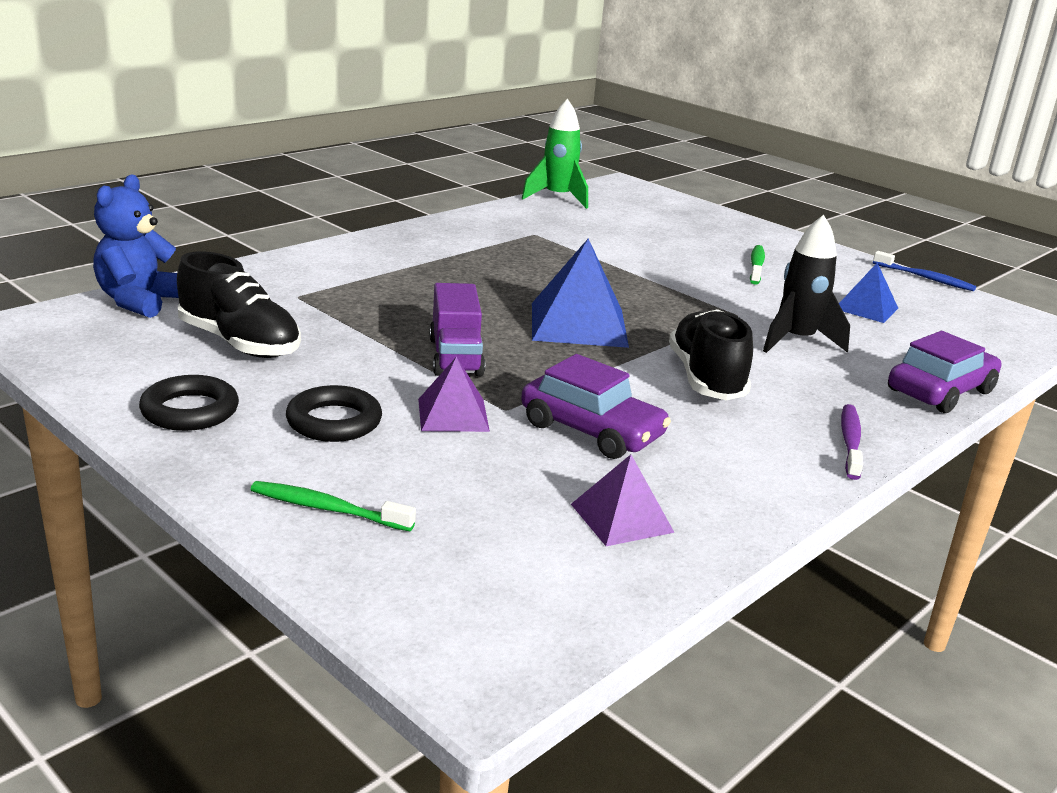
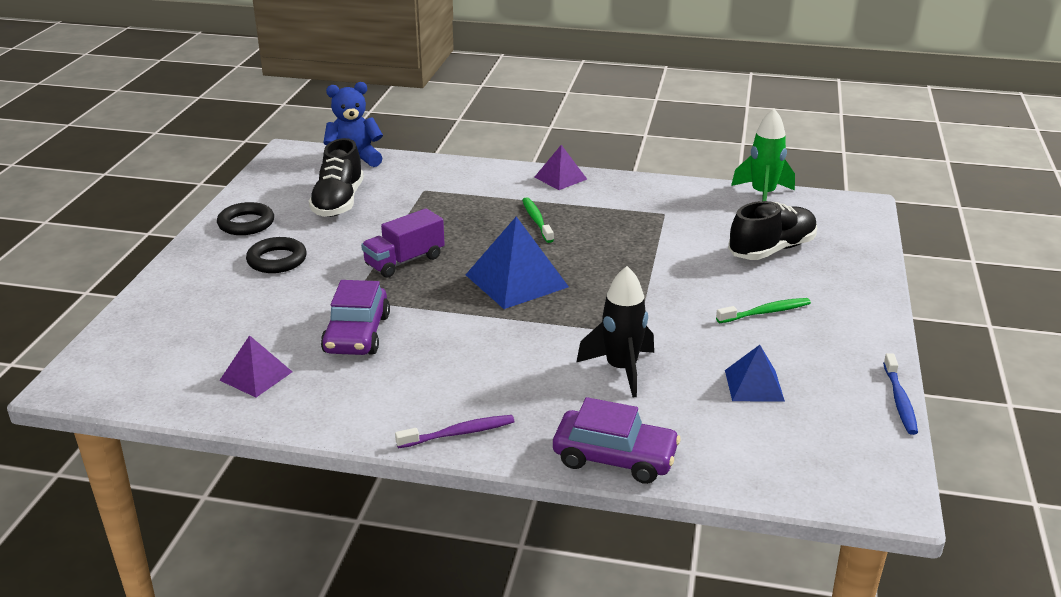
camera: 60 degrees right, 5 degrees up
green toothbrush [250,481,416,531] -> green toothbrush moved to [522,197,554,243]
purple pyramid [418,356,490,432] -> purple pyramid moved to [535,145,587,190]
black shoe [669,309,753,400] -> black shoe moved to [728,201,817,260]

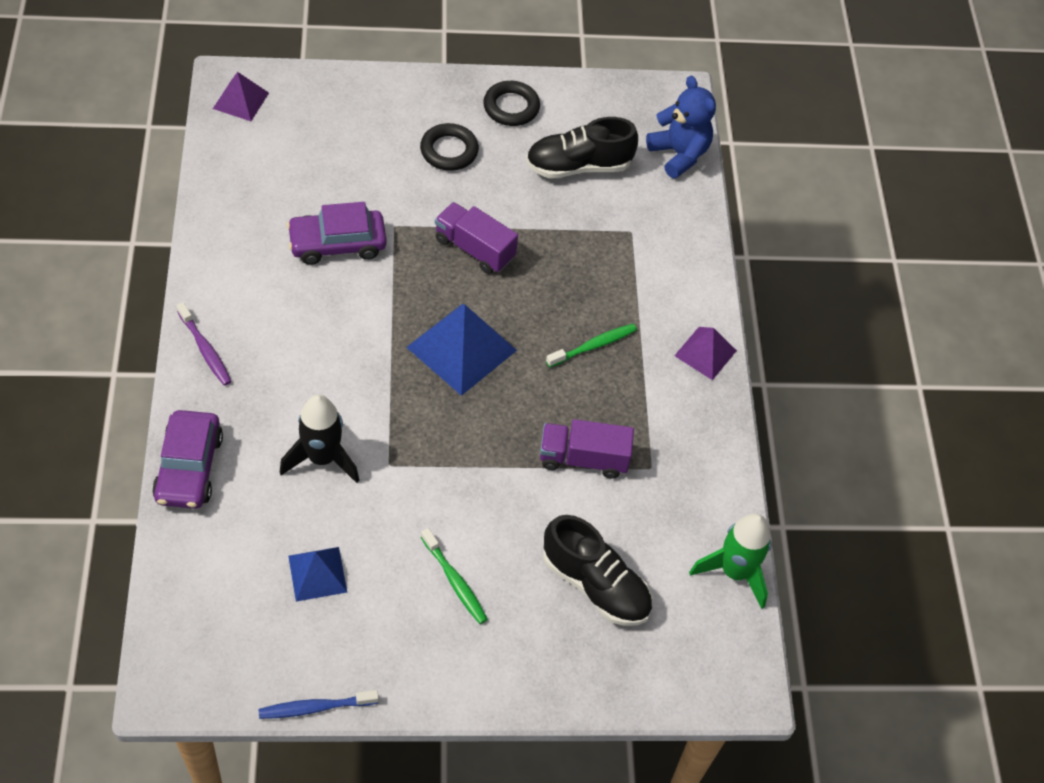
camera: 70 degrees right, 25 degrees up
purple pyramid [219,335,292,397] -> purple pyramid moved to [213,72,269,121]
none -> purple truck [540,419,634,479]

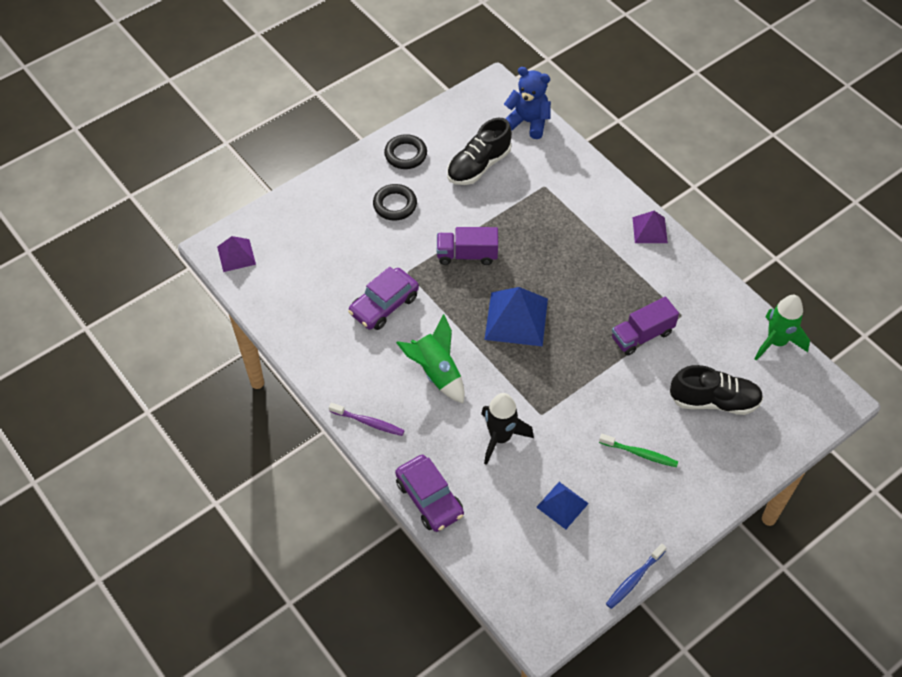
camera: 30 degrees left, 0 degrees up
green toothbrush [546,324,637,367] -> none
none -> green rocket [396,314,465,403]

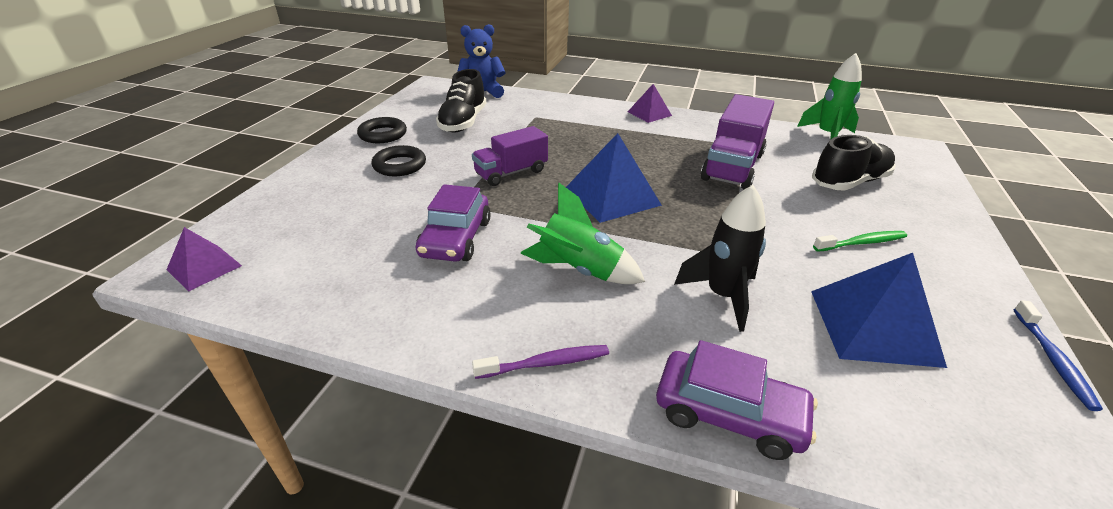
camera: 35 degrees left, 20 degrees down
blue pyramid [536,482,589,529] -> blue pyramid [811,253,947,368], size x1.69
purple truck [612,297,679,356] -> purple truck [701,94,774,190], size x1.51

